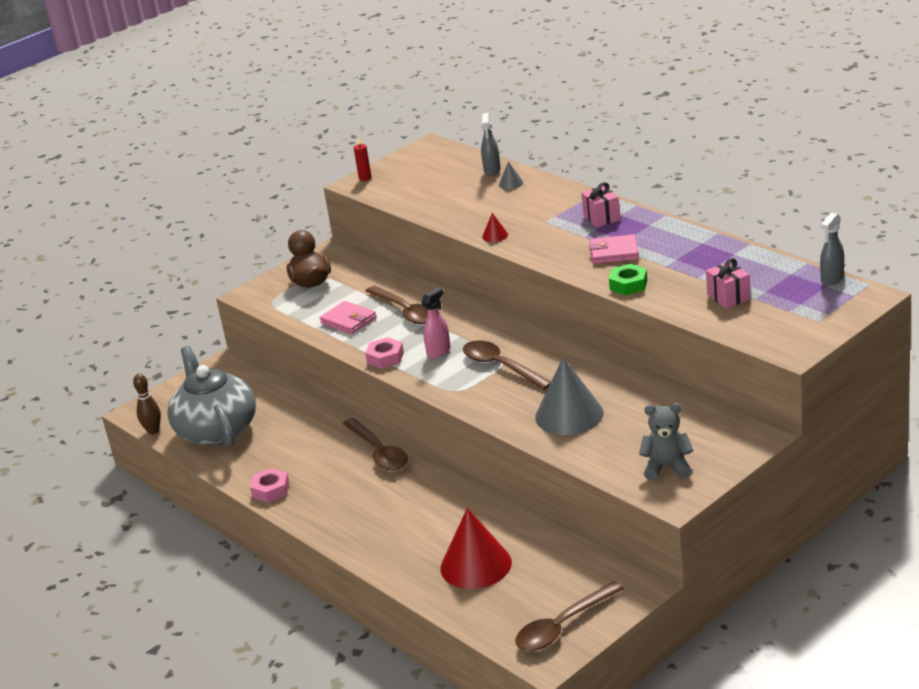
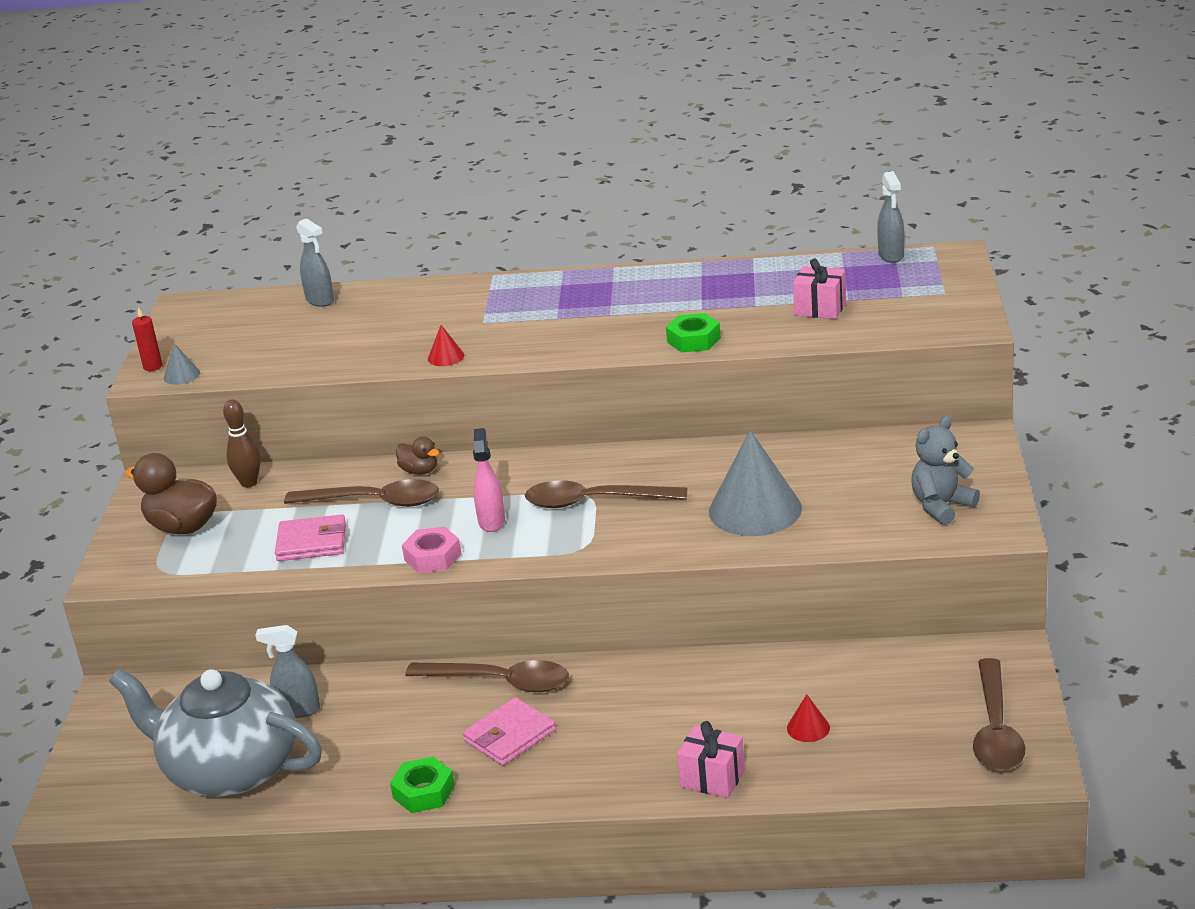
camera: 45 degrees left, 0 degrees up
brown bowling pin [133,374,161,434] -> brown bowling pin moved to [223,400,261,487]
pink nut [250,468,289,503] -> green nut [390,757,455,813]
red cone [440,508,512,589] -> red cone [787,694,830,742], size x0.43
grey cone [499,161,523,190] -> grey cone moved to [164,343,200,385]
pink gift [581,182,620,227] -> pink gift moved to [677,721,745,798]
pink wallet [589,234,639,264] -> pink wallet moved to [463,697,555,766]
none -> grey spray bottle [255,625,320,718]
none -> brown duck [396,437,439,475]

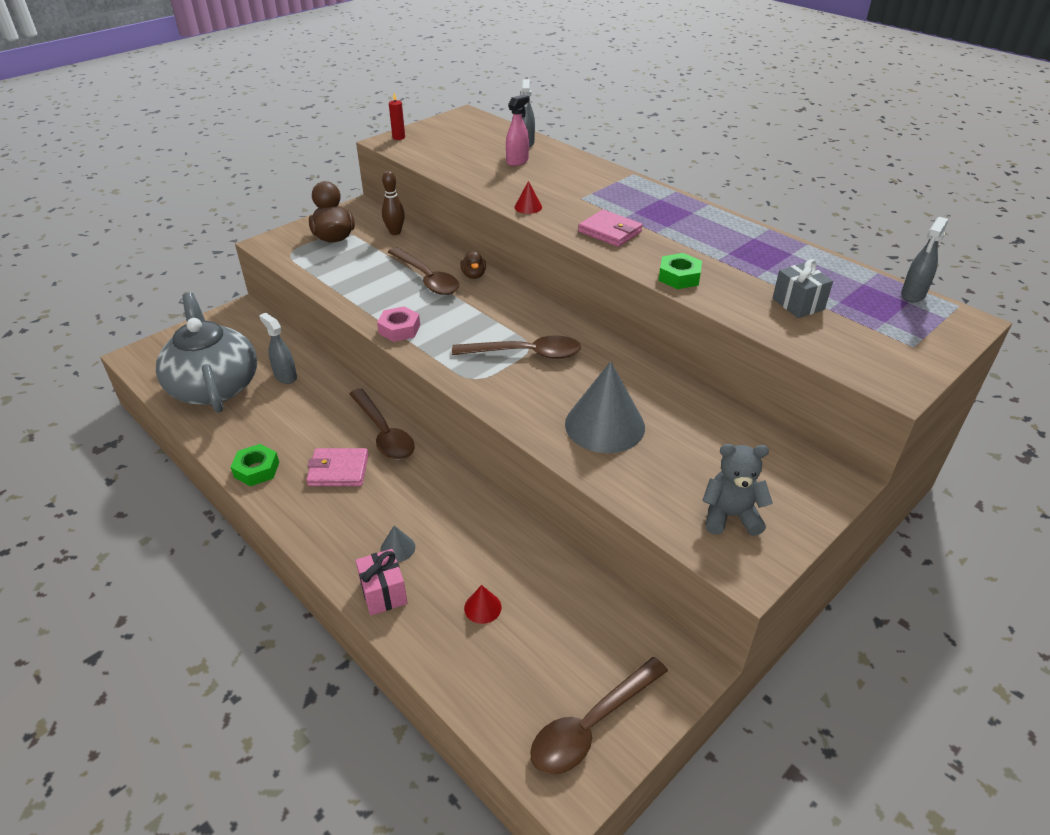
camera: 40 degrees right, 10 degrees up
grey cone [164,343,200,385] -> grey cone moved to [380,526,415,562]
pink wallet [275,514,346,561] -> pink wallet moved to [578,209,643,247]
pink spray bottle [473,428,505,532] -> pink spray bottle moved to [506,94,530,166]
brown spoon [525,480,687,508] -> brown spoon turned 135 degrees clockwise [452,335,581,359]
pink gift [793,259,846,319] -> grey gift [772,259,833,318]

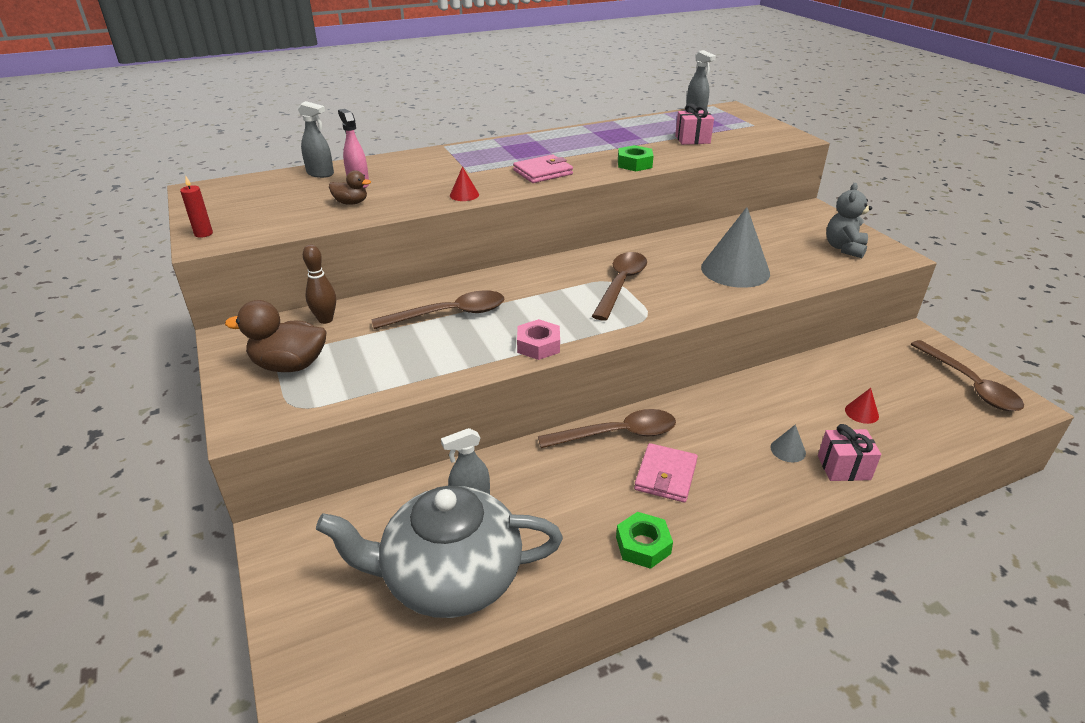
camera: 70 degrees left, 5 degrees down
brown duck [460,251,486,279] -> brown duck moved to [329,170,371,205]
grey gift [772,259,833,318] -> pink gift [675,103,714,145]

